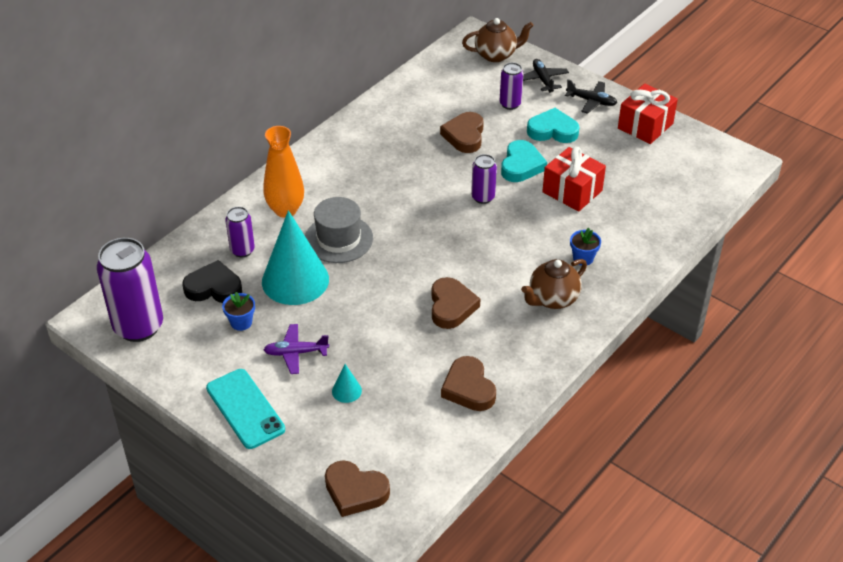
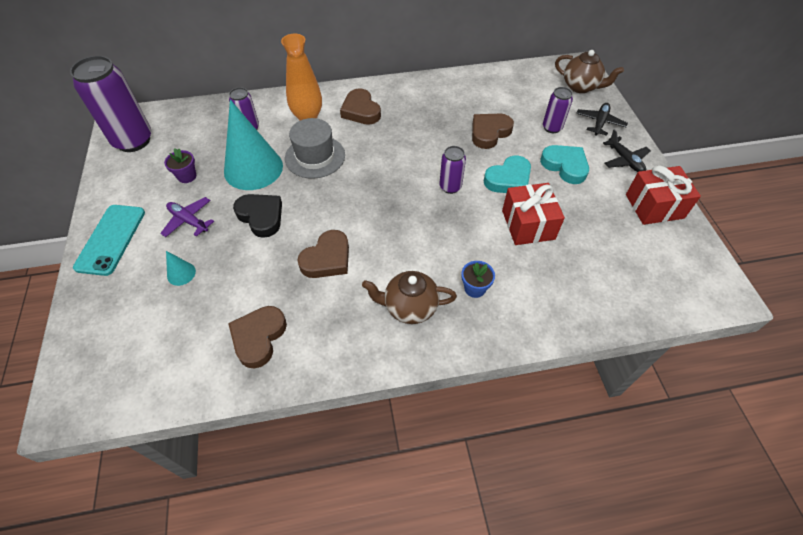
camera: 40 degrees right, 10 degrees up
black heart [183,260,242,303] -> black heart moved to [233,194,282,238]
blue flower pot [222,292,255,331] -> purple flower pot [164,148,196,183]
brown heart [325,460,390,517] -> brown heart moved to [340,88,381,125]

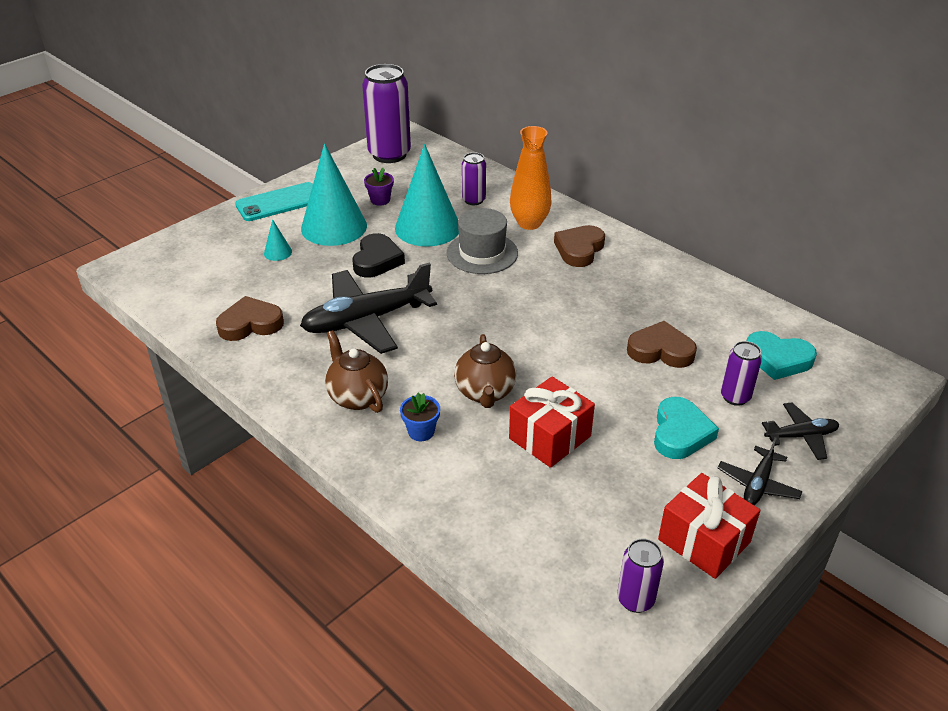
camera: 55 degrees right, 15 degrees down
purple plane [160,197,214,237] -> turquoise cone [301,143,367,246]
brown heart [297,230,349,278] -> black plane [300,262,437,354]
purple can [439,146,466,194] -> purple can moved to [617,538,664,613]
turquoise heart [484,156,531,193] -> turquoise heart moved to [747,331,817,380]
brown teapot [555,50,624,93] -> brown teapot moved to [454,334,516,408]

